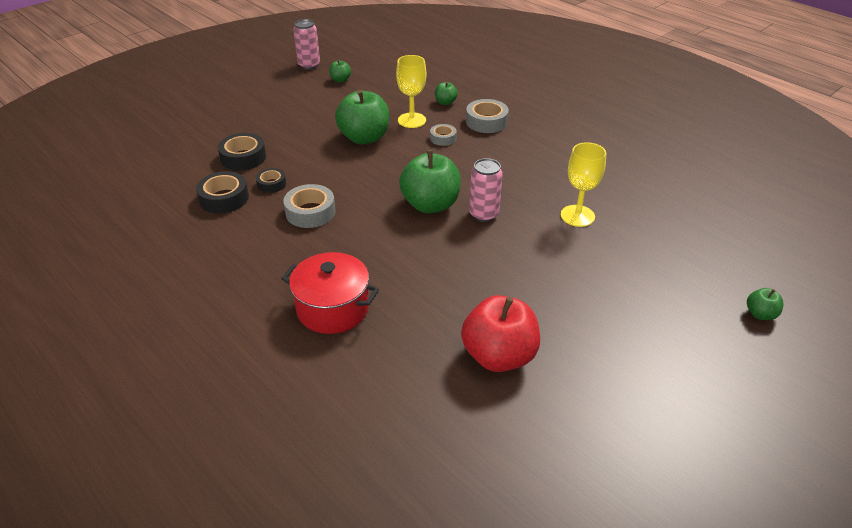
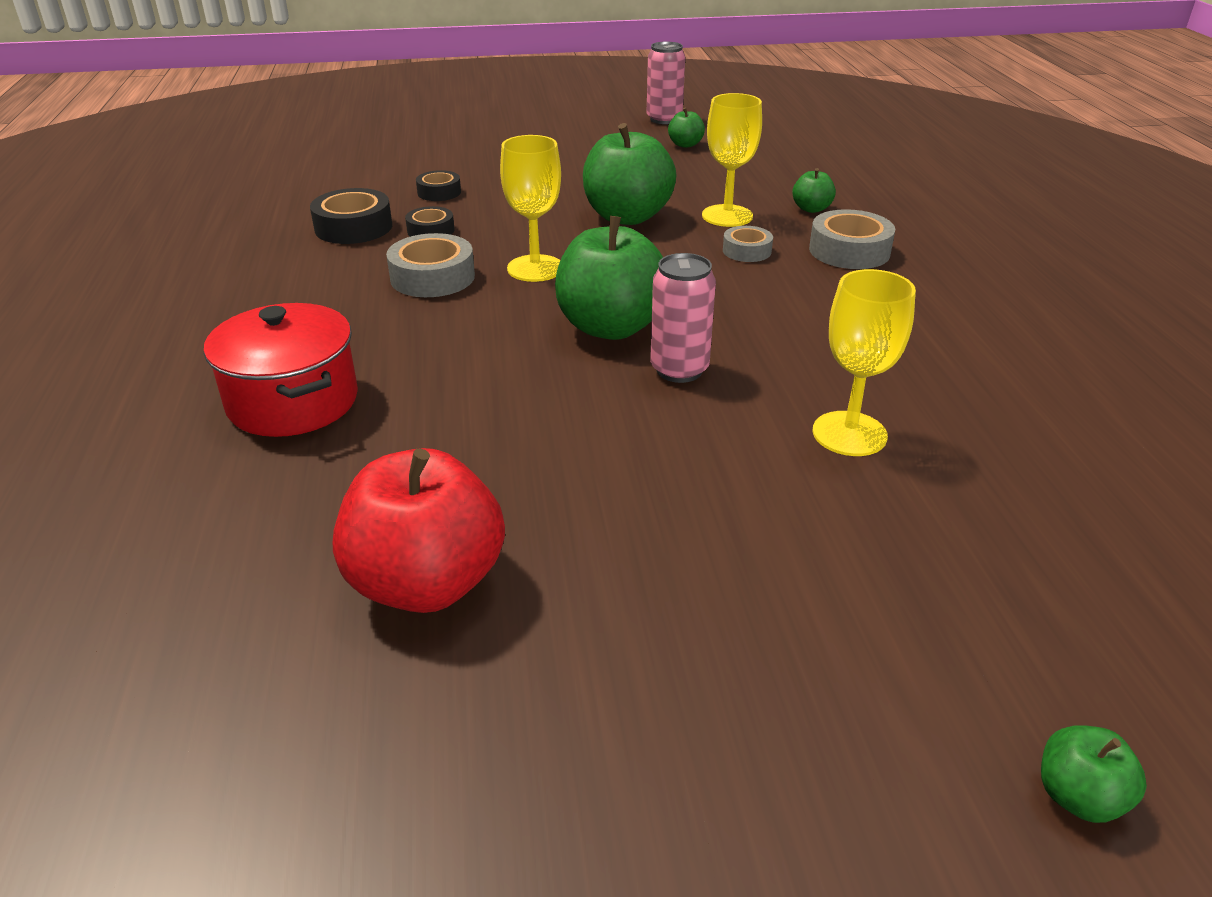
camera: 35 degrees right, 5 degrees down
black tape [218,133,266,171] -> black tape [416,170,461,201], size x0.61
none -> yellow goblet [500,135,561,282]

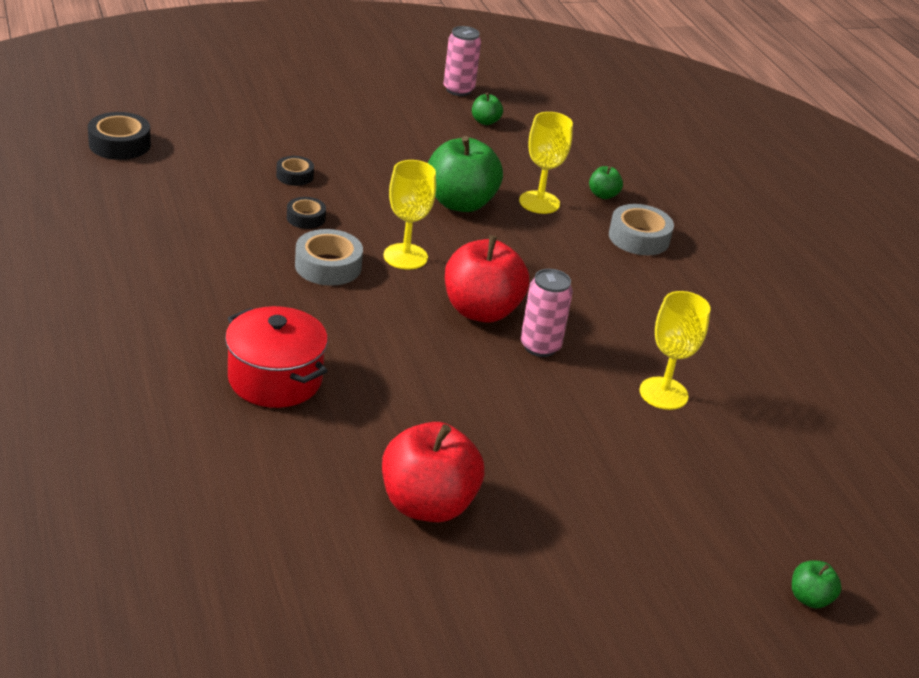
camera: 15 degrees left, 0 degrees up
black tape [310,188,392,244] -> black tape moved to [88,112,151,160]
green apple [555,216,663,340] -> red apple [445,235,529,323]
grey tape [723,226,773,262] -> none

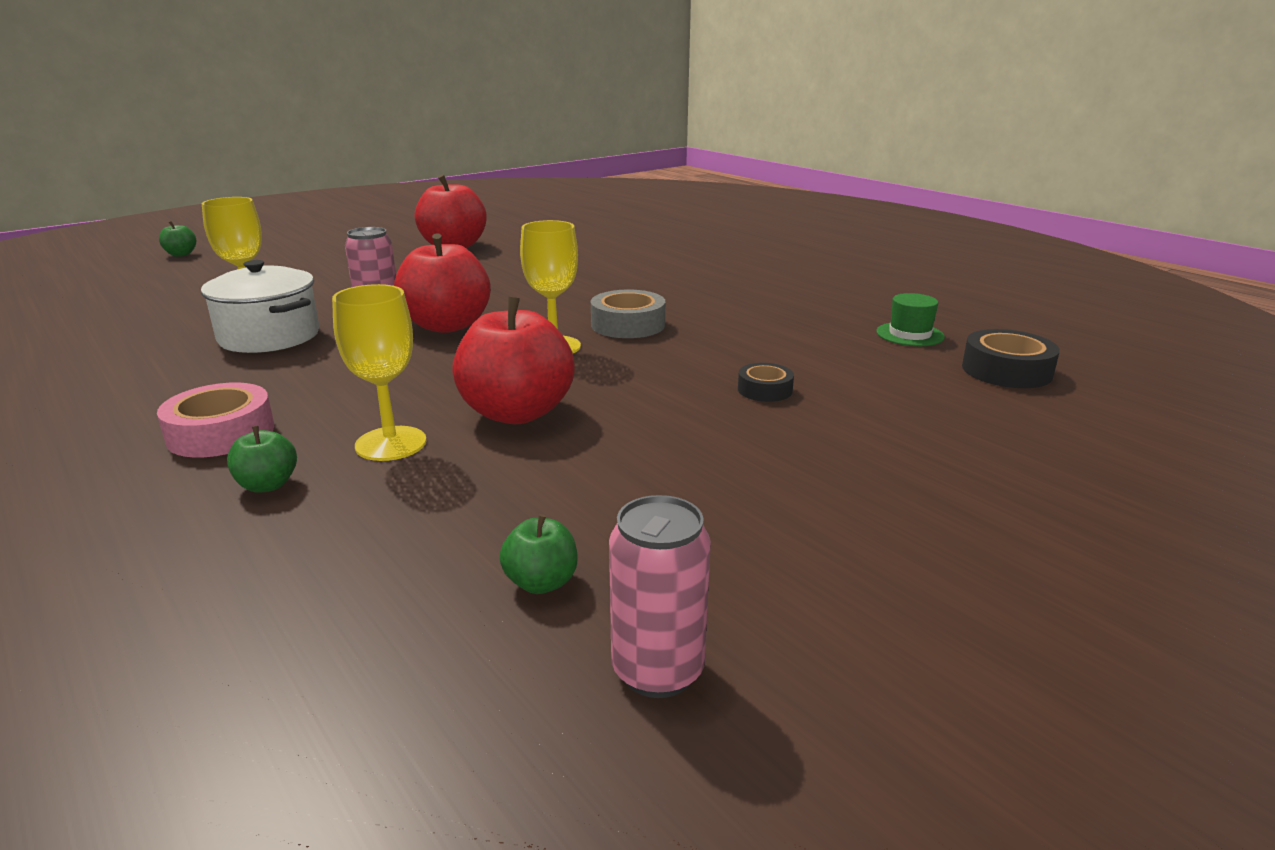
camera: 165 degrees right, 10 degrees down
red pot [225,306,328,408] -> none
black tape [287,197,326,229] -> none
green apple [428,136,503,212] -> red apple [452,297,575,424]
grey tape [609,204,674,255] -> pink tape [157,383,274,458]
none -> white pot [201,260,319,353]
none -> green hat [876,293,945,346]

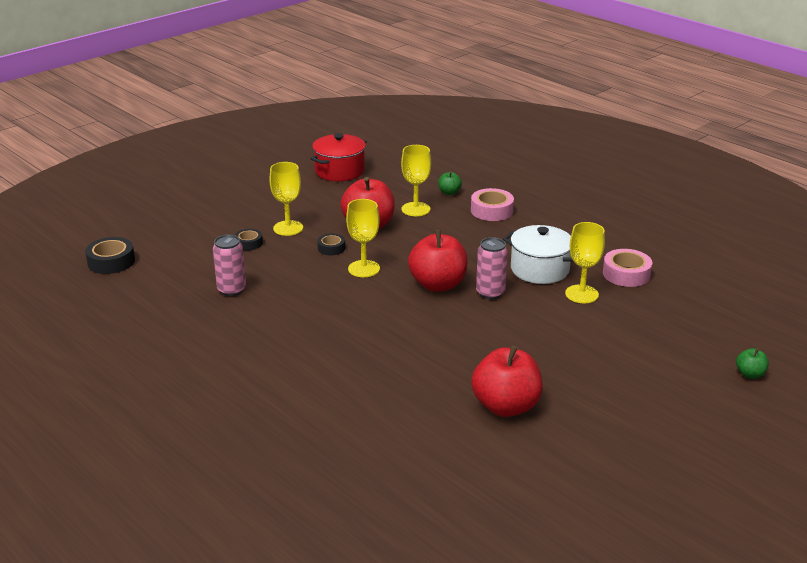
camera: 175 degrees right, 5 degrees up
green apple [499,514,578,594] -> red pot [310,133,367,181]
grey tape [591,290,665,338] -> none
pink can [609,495,711,698] -> pink can moved to [213,235,246,296]
green hat [876,293,945,346] -> none
none -> yellow goblet [269,162,303,236]
none -> black tape [317,234,345,255]
none -> pink tape [603,249,652,287]

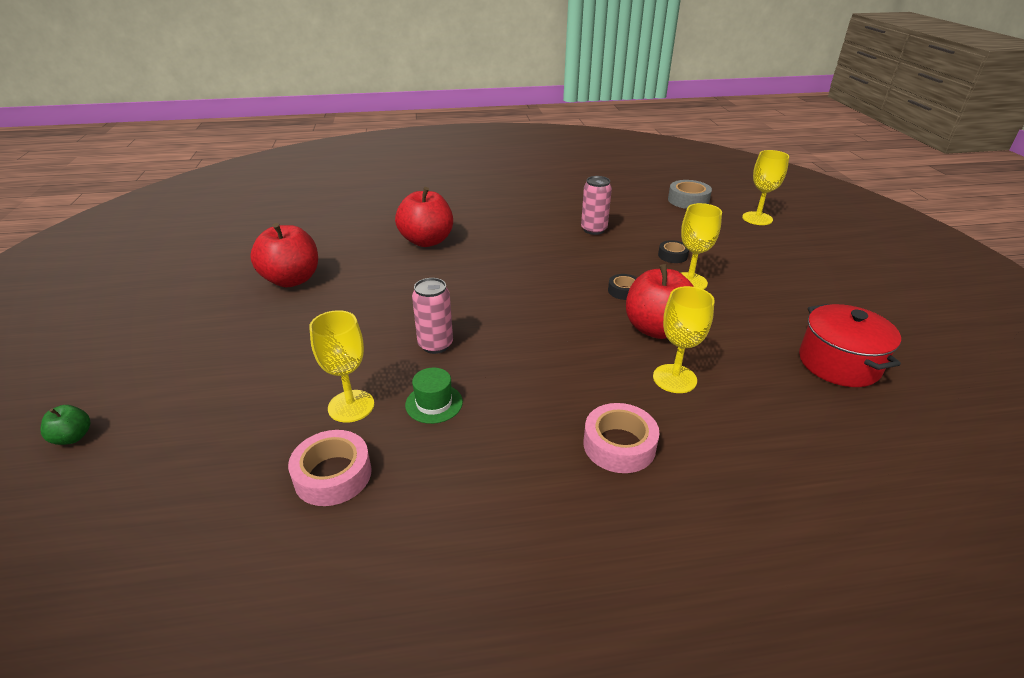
camera: 125 degrees right, 5 degrees up
black tape [85,237,135,274] -> grey tape [668,180,712,209]
yellow goblet [346,199,380,277] -> yellow goblet moved to [742,150,789,225]
red apple [408,230,468,292] -> red apple moved to [395,187,453,247]
green apple [438,171,462,195] -> none
white pot [503,225,573,284] -> green hat [405,368,463,424]

